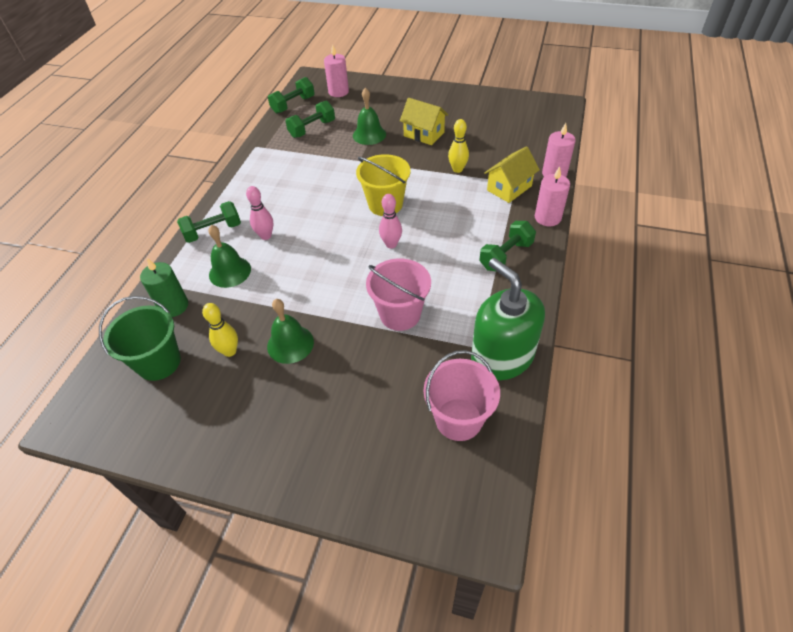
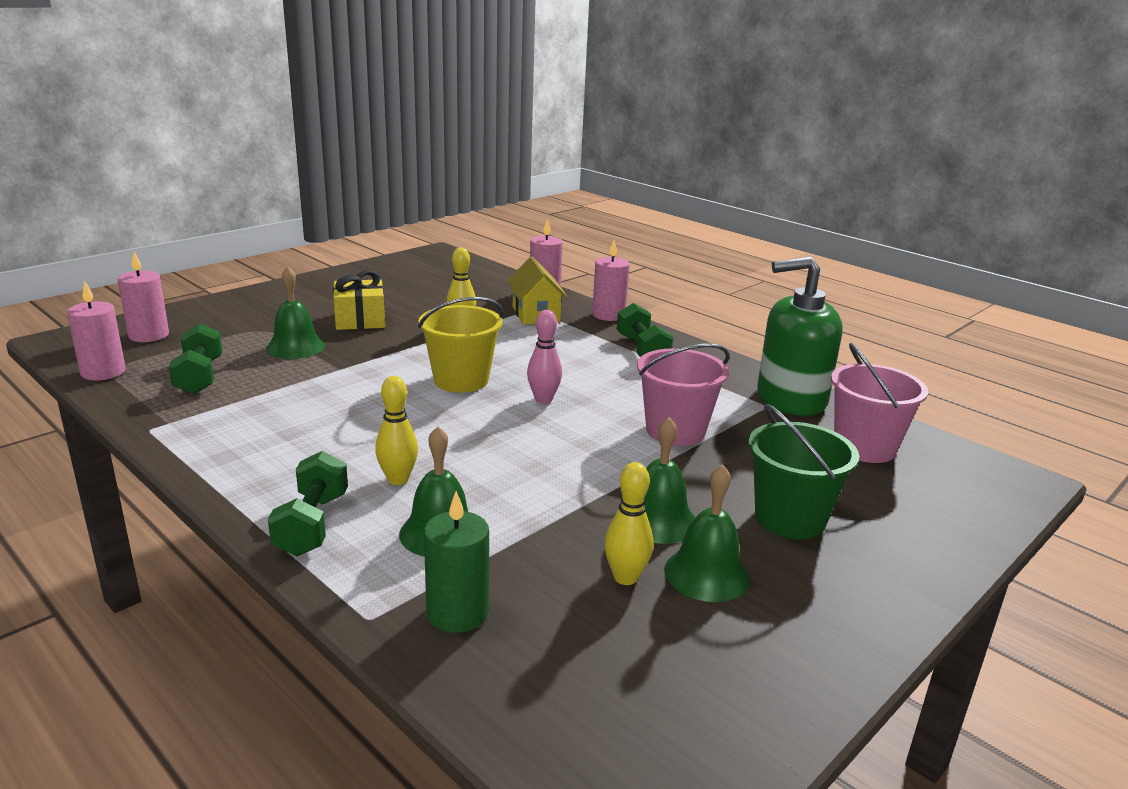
camera: 65 degrees left, 25 degrees down
green bucket [99,296,181,381] -> green bucket moved to [749,404,860,540]
pink bowling pin [246,186,273,240] -> yellow bowling pin [375,376,418,485]
green dumbbell [268,77,315,114] -> pink candle [67,281,126,381]
yellow house [400,98,448,145] -> yellow gift [333,270,385,330]
none -> green bell [664,464,750,602]

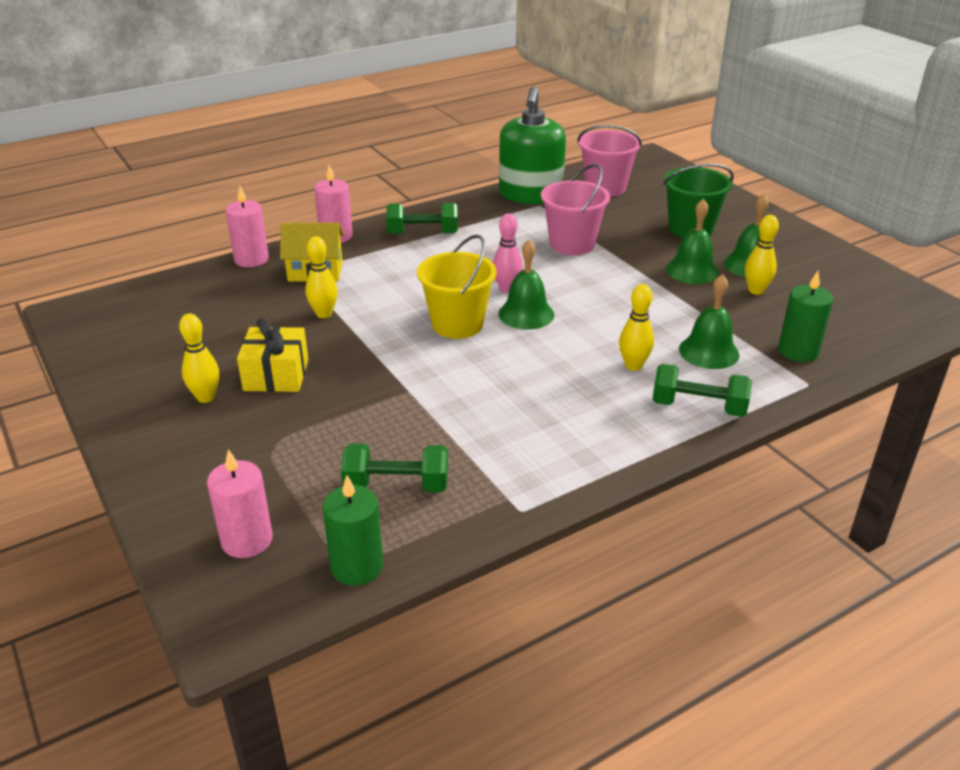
camera: 75 degrees left, 10 degrees up
pink candle [67,281,126,381] -> green candle [322,475,383,586]
green bell [266,266,325,359] -> green bell moved to [499,239,554,330]
none -> yellow bowling pin [179,313,219,403]

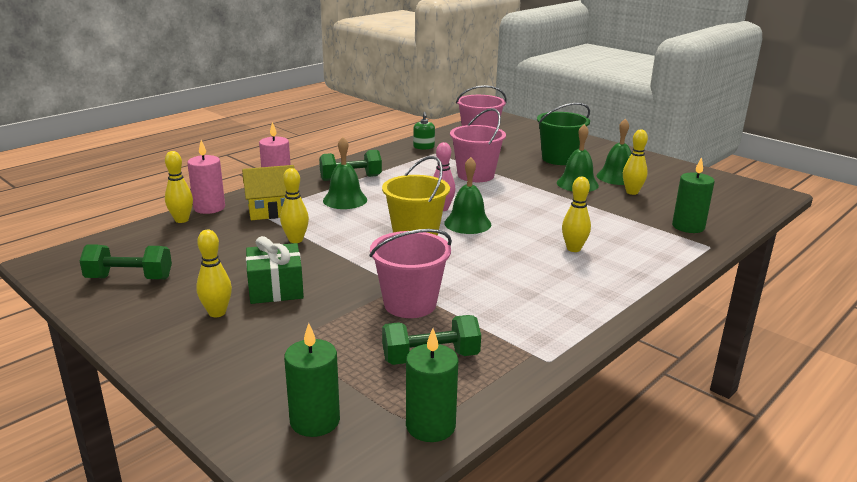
camera: 15 degrees left, 10 degrees down
pink candle [207,449,273,558] -> green candle [284,323,340,437]
yellow gift [237,318,309,392] -> green gift [246,236,304,304]
green soap dispenser [499,86,566,204] -> green soap dispenser [413,112,435,150], size x0.41
green dumbbell [652,364,752,417] -> green dumbbell moved to [80,244,172,279]
green bell [679,274,739,369] -> green bell moved to [323,137,367,209]
none -> yellow bowling pin [165,151,193,223]
none -> pink bucket [369,229,452,318]

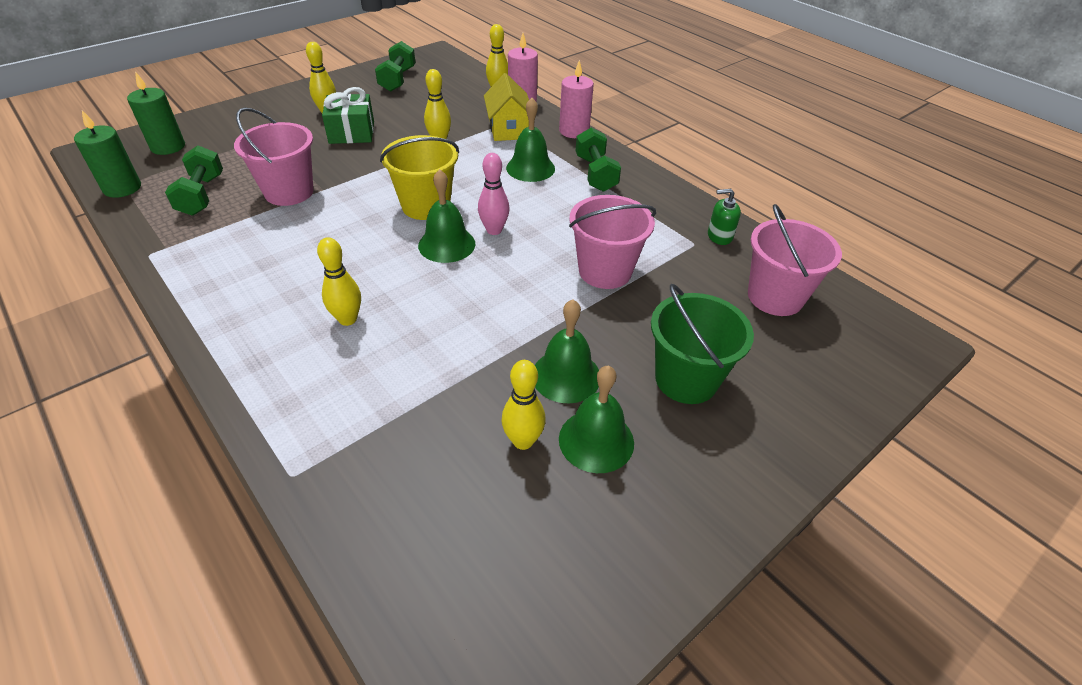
camera: 95 degrees right, 20 degrees up
green candle [672,157,714,233] -> none

